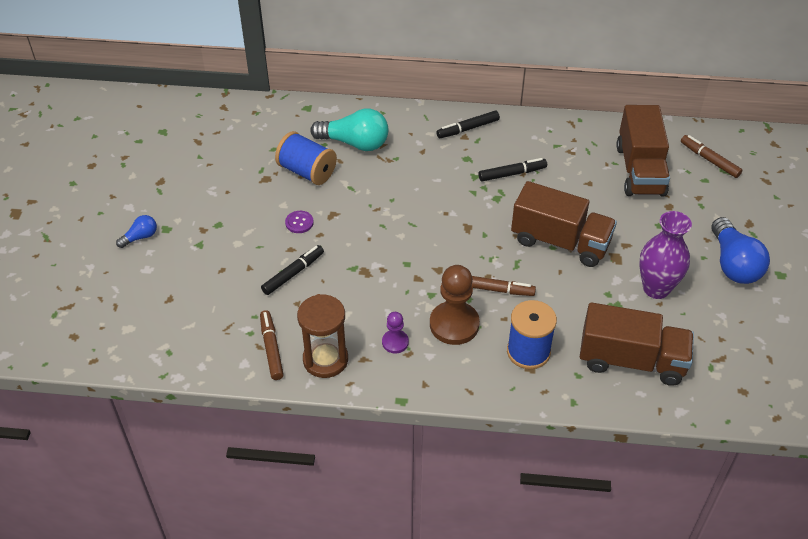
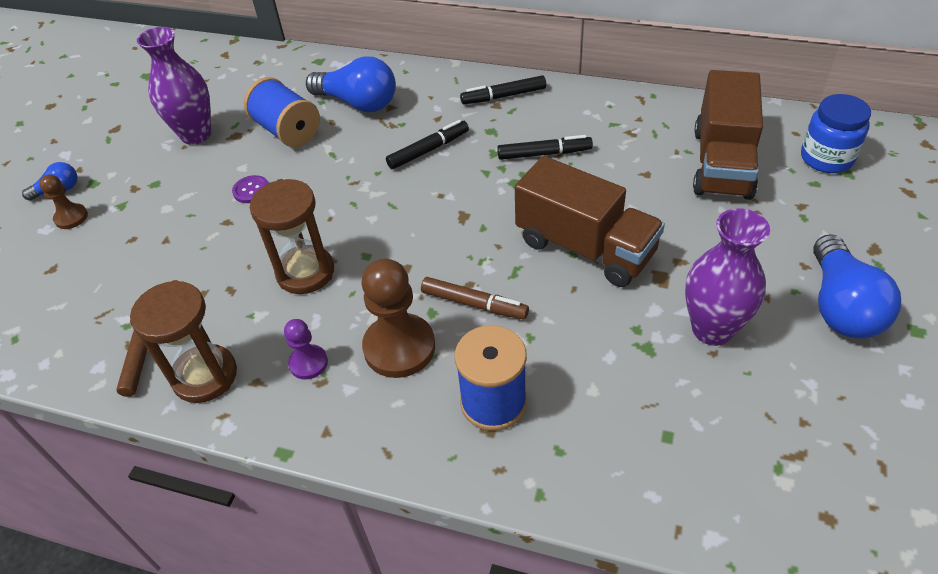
camera: 15 degrees right, 0 degrees up
black marker [261,245,324,295] -> black marker moved to [386,120,469,169]
turquoise light bulb [310,108,389,151] -> blue light bulb [306,56,396,112]
brown truck [580,302,694,386] -> none
brown marker [681,135,742,178] -> blue jar [801,94,871,173]
none -> brown pawn [39,174,88,229]
none -> purple vase [137,27,211,145]
none -> brown hourglass [250,179,334,294]

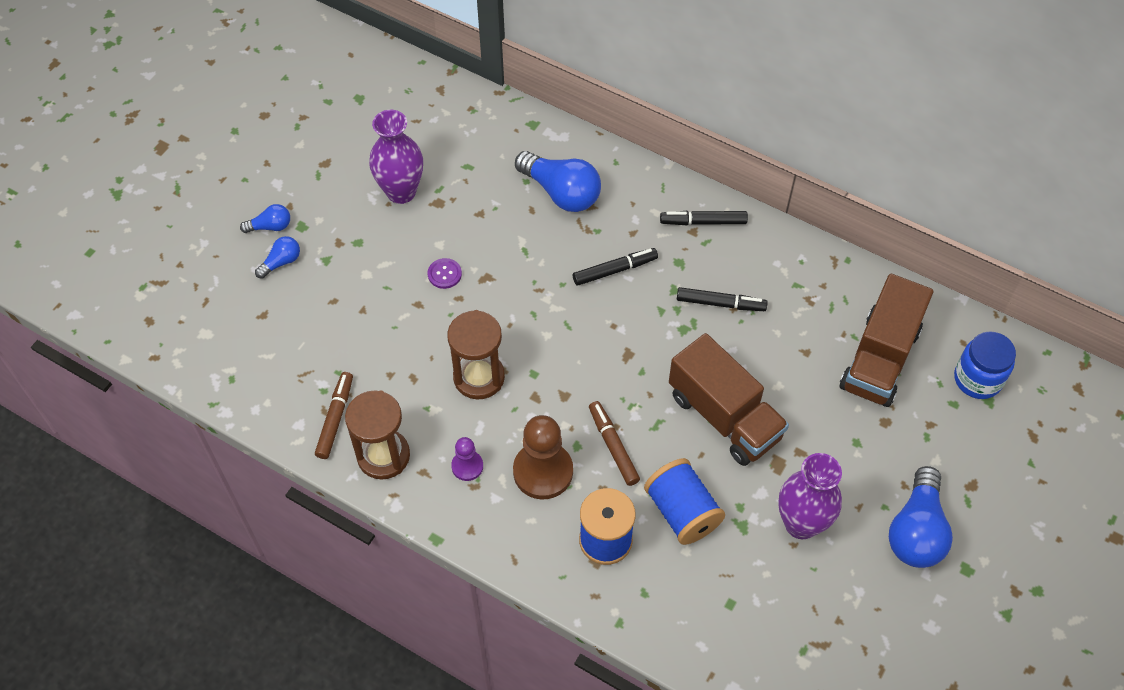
camera: 10 degrees right, 10 degrees up
brown pawn [39,174,88,229] -> blue light bulb [255,236,300,279]
blue spool [244,77,320,147] -> blue spool moved to [644,458,725,545]
brown marker [421,277,529,320] -> brown marker turned 150 degrees counterclockwise [589,401,640,486]

